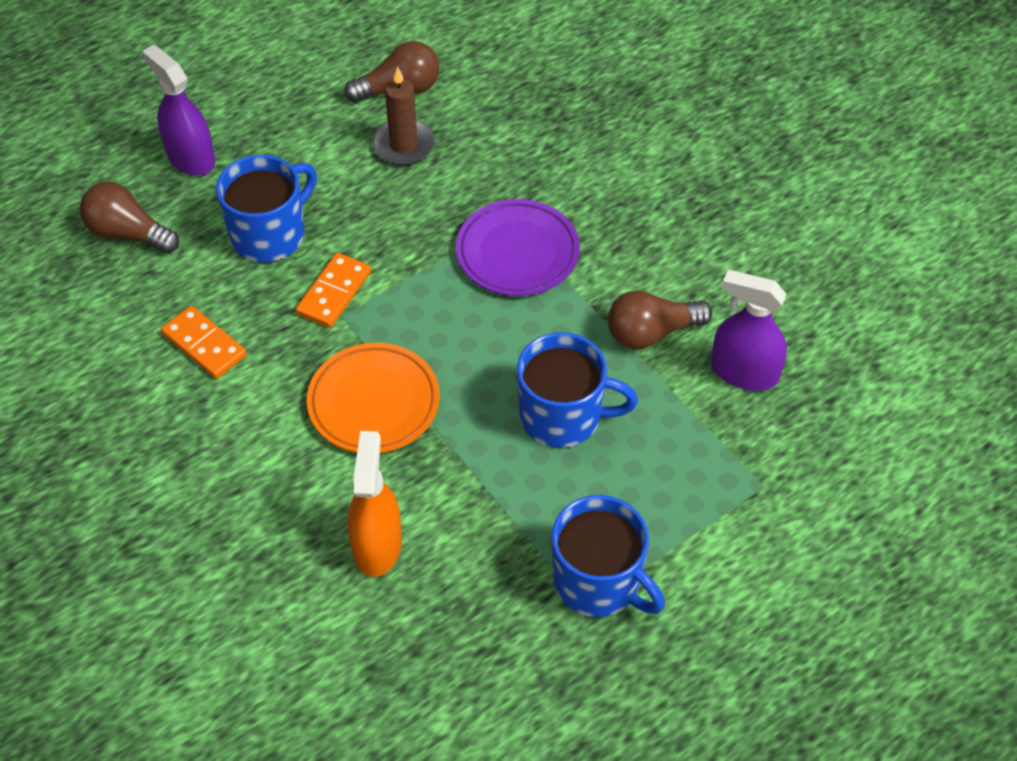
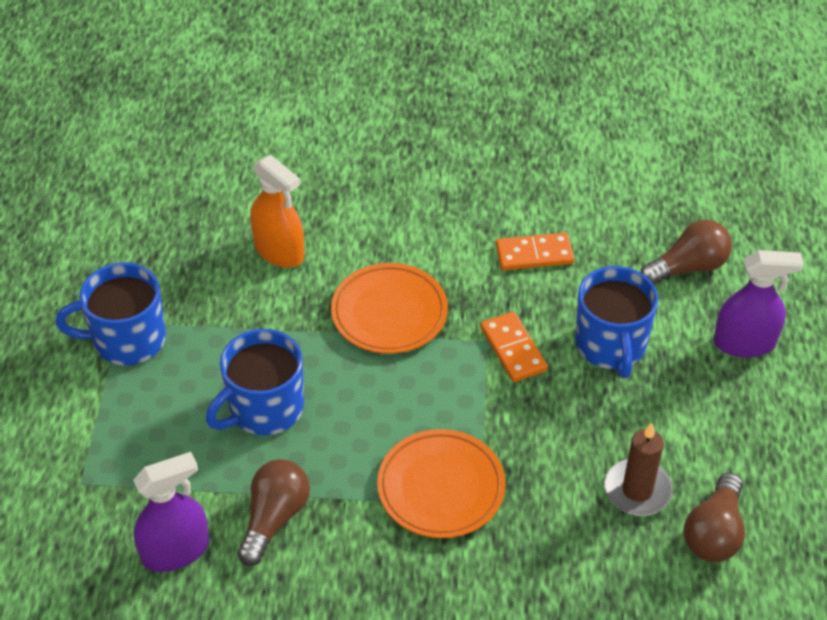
camera: 130 degrees right, 5 degrees down
purple plate [456,199,580,296] -> orange plate [377,429,506,538]

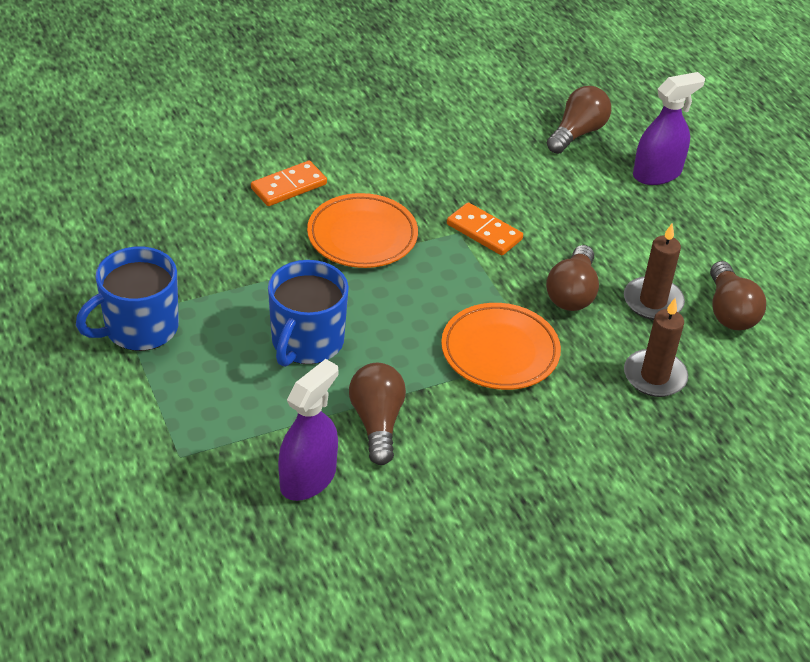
camera: 30 degrees left, 5 degrees down
orange spray bottle [250,155,304,268] -> none
orange domino [496,233,574,270] -> orange domino moved to [251,161,327,206]
blue mug [575,266,658,378] -> none
none -> brown light bulb [546,245,599,311]
none -> brown candle [624,298,688,397]

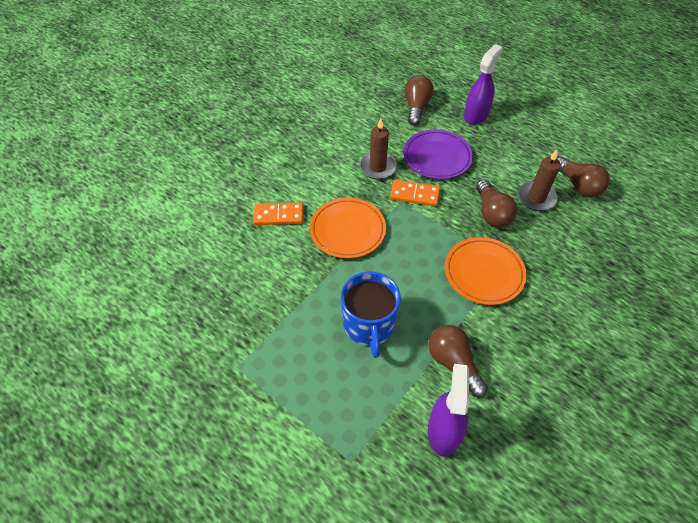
camera: 25 degrees left, 10 degrees up
blue mug [76,247,179,351] -> none
orange domino [251,161,327,206] -> orange domino turned 60 degrees clockwise [253,202,303,225]
brown candle [624,298,688,397] -> brown candle moved to [359,118,397,179]
none -> purple plate [404,130,473,179]

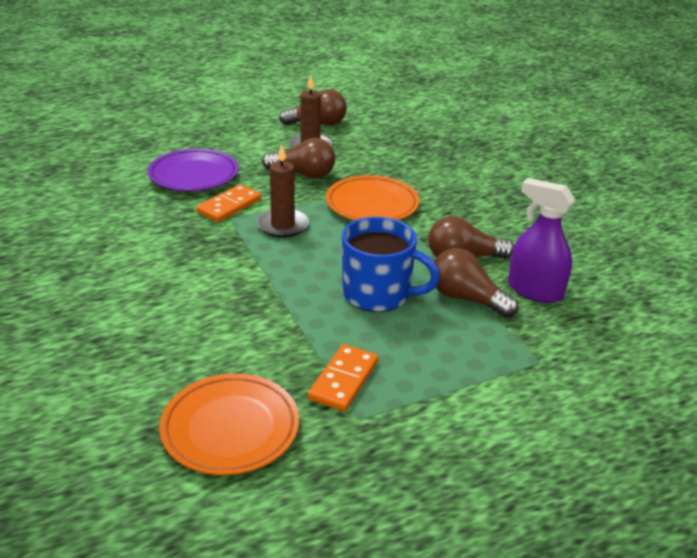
camera: 65 degrees left, 20 degrees down
orange domino [253,202,303,225] -> orange domino moved to [308,344,378,412]
orange plate [310,198,386,258] -> orange plate moved to [159,373,299,475]
brown candle [359,118,397,179] -> brown candle moved to [256,144,309,238]
brown light bulb [404,75,434,126] -> brown light bulb moved to [434,248,518,318]
purple spray bottle [464,44,502,125] -> none

